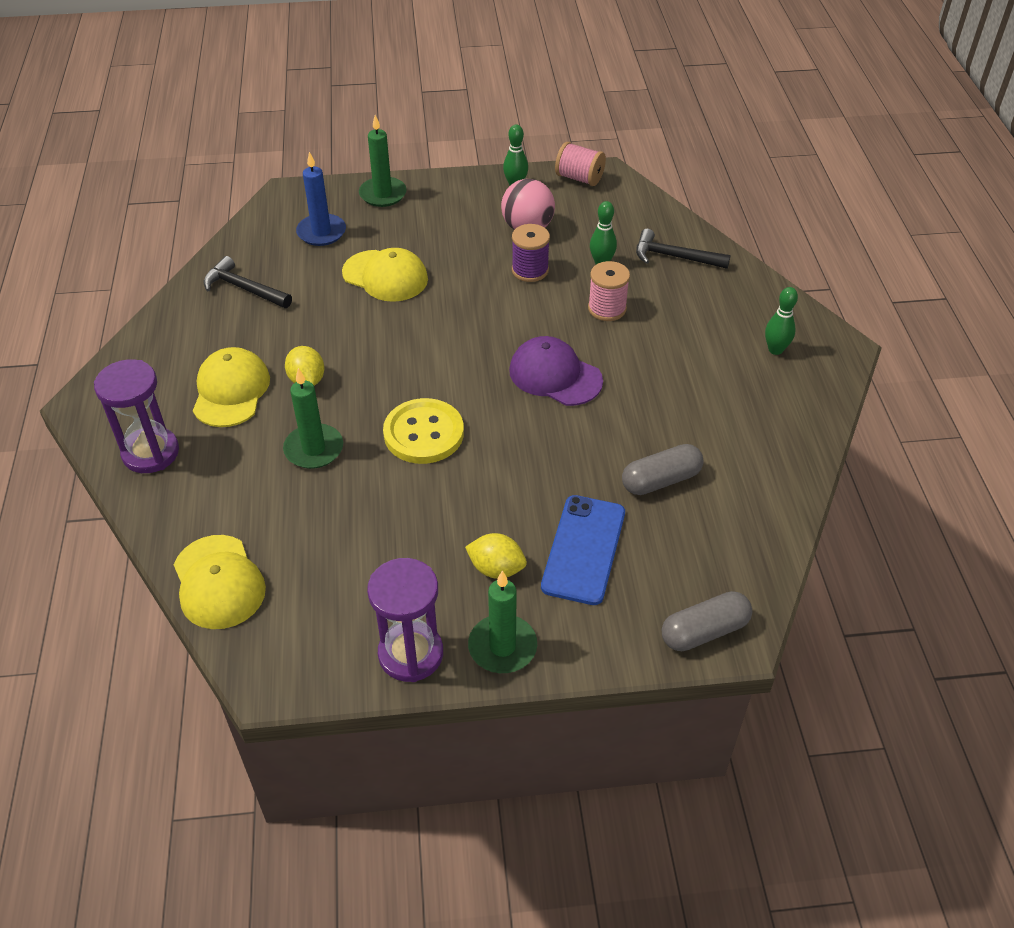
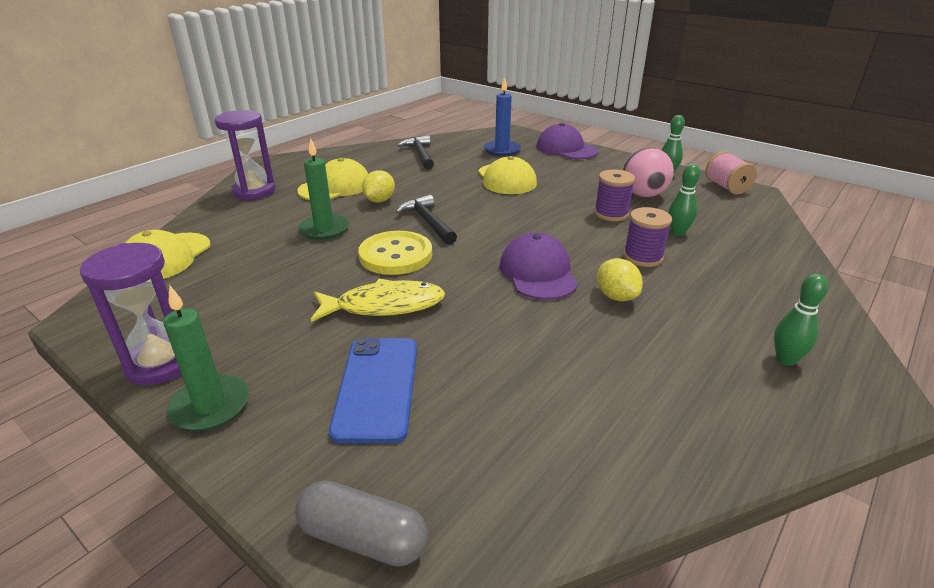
camera: 45 degrees right, 15 degrees down
green candle [359,115,407,207] -> purple cap [536,123,598,159]
yellow lemon [465,533,527,579] -> yellow lemon moved to [597,258,643,301]
blue phone [541,495,625,605] -> blue phone turned 60 degrees counterclockwise [329,338,417,443]
pink spool [588,261,630,321] -> purple spool [623,207,672,267]
grey capsule [622,444,704,495] -> none
black hammer [636,229,731,269] -> black hammer moved to [396,195,457,245]
none -> yellow fish [311,279,445,322]

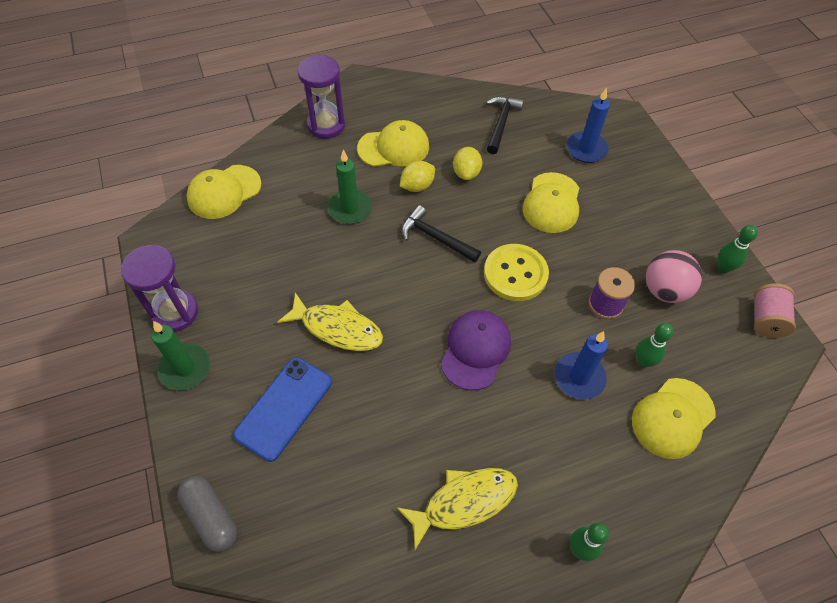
camera: 30 degrees right, 25 degrees up
yellow button [358,231,432,275] -> yellow button moved to [484,244,549,301]
black hammer [396,195,457,245] -> black hammer turned 60 degrees counterclockwise [402,205,481,262]
purple cap [536,123,598,159] -> none
yellow lemon [597,258,643,301] -> yellow lemon moved to [453,147,482,180]
purple spool [623,207,672,267] -> blue candle [555,331,608,399]
none -> yellow fish [397,468,518,550]
none -> yellow cap [632,378,716,459]

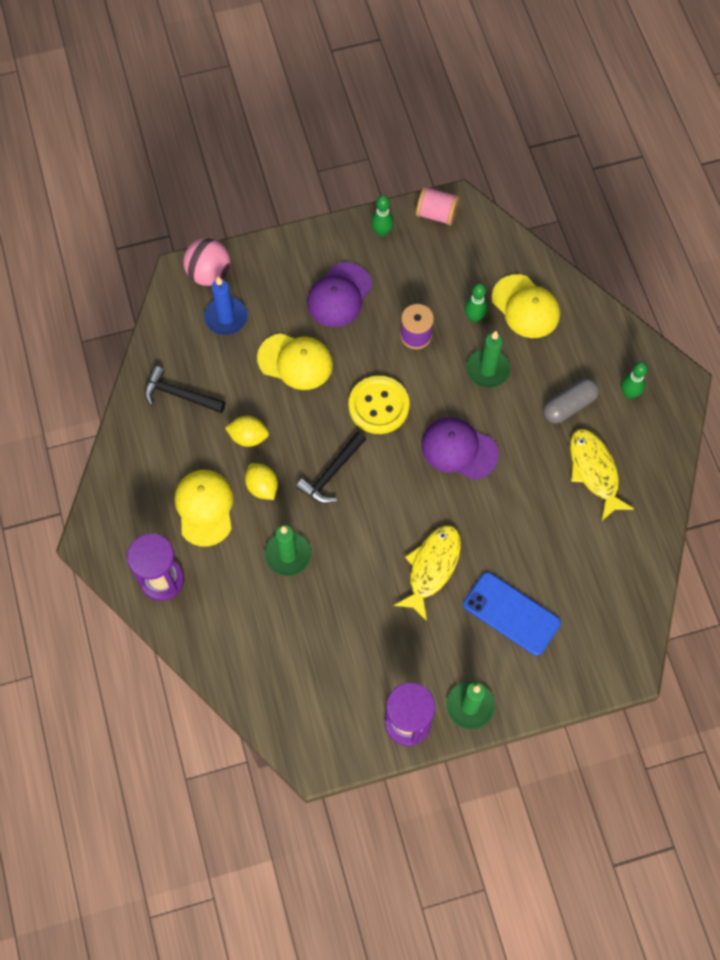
camera: 85 degrees left, 10 degrees up
grey capsule [177,476,237,552] -> grey capsule moved to [543,378,600,424]
yellow cap [186,165,261,219] -> none
blue candle [555,331,608,399] -> green candle [466,331,511,388]
pink ball [646,250,702,303] -> pink ball moved to [183,238,231,286]
none -> purple cap [307,262,372,327]

